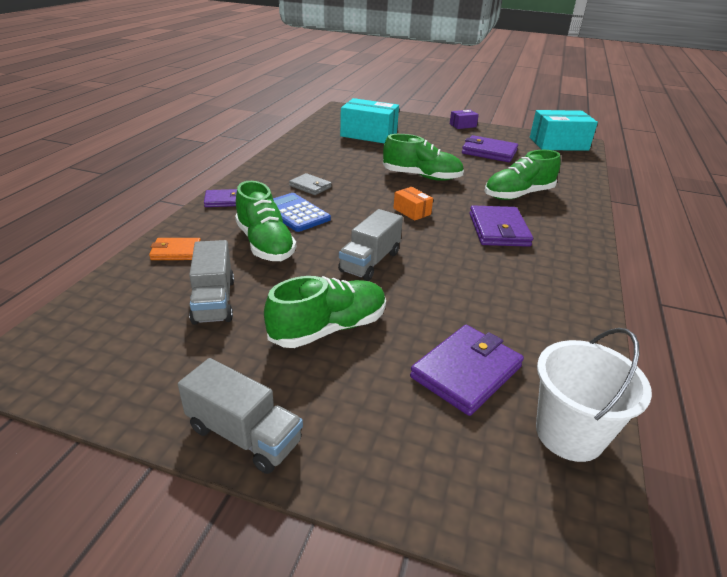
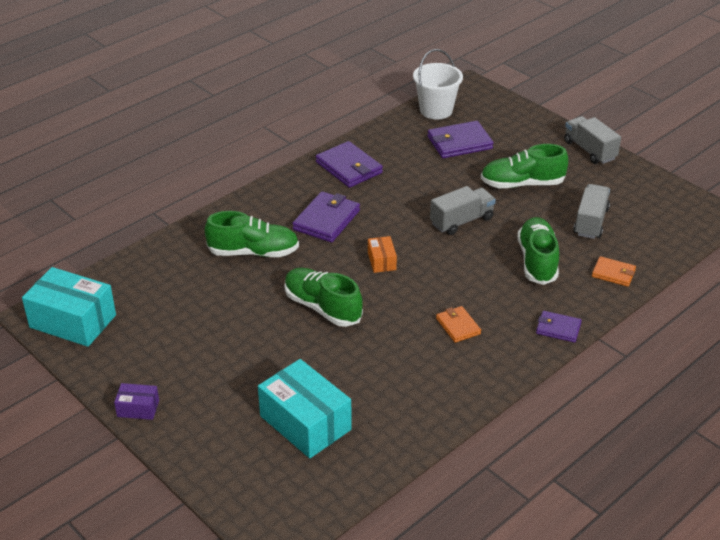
camera: 150 degrees left, 5 degrees up
blue calculator [273,193,331,232] -> none
grey wallet [289,173,332,195] -> orange wallet [436,306,481,343]
purple wallet [462,135,518,162] -> purple wallet moved to [316,141,383,188]

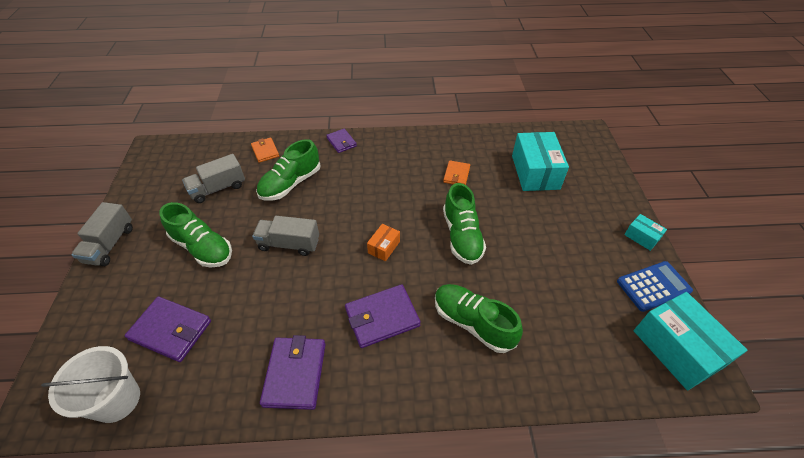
camera: 140 degrees left, 10 degrees up
purple box [114,383,159,420] -> turquoise box [624,214,667,251]
orange wallet [436,306,481,343] -> orange wallet moved to [443,160,470,185]
none -> blue calculator [617,261,693,312]

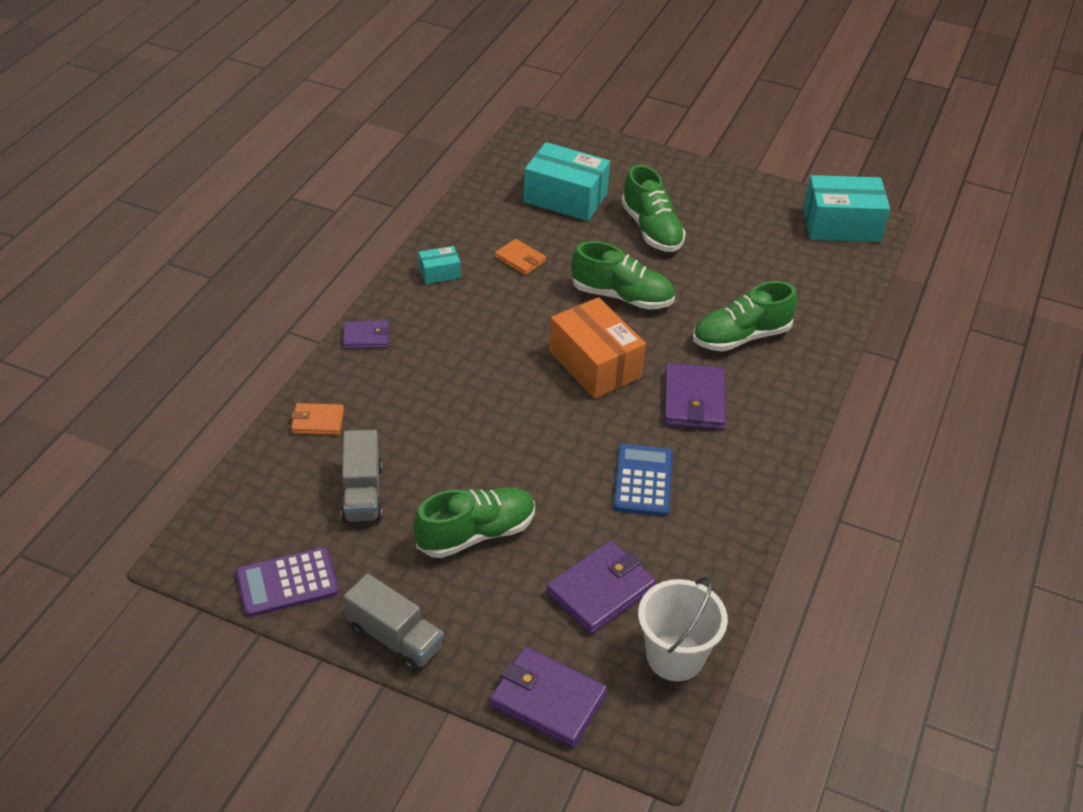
camera: 65 degrees left, 5 degrees down
grey truck [252,216,319,256] -> none
green shoe [256,139,321,201] -> green shoe moved to [621,165,686,252]
purple wallet [260,335,326,410] -> purple wallet moved to [490,647,608,748]
orange box [367,224,400,261] -> orange box [549,297,646,399], size x2.07
blue calculator [617,261,693,312] -> blue calculator moved to [613,444,673,516]
turquoise box [624,214,667,251] -> turquoise box moved to [419,246,461,284]
none -> purple calculator [236,547,339,617]

